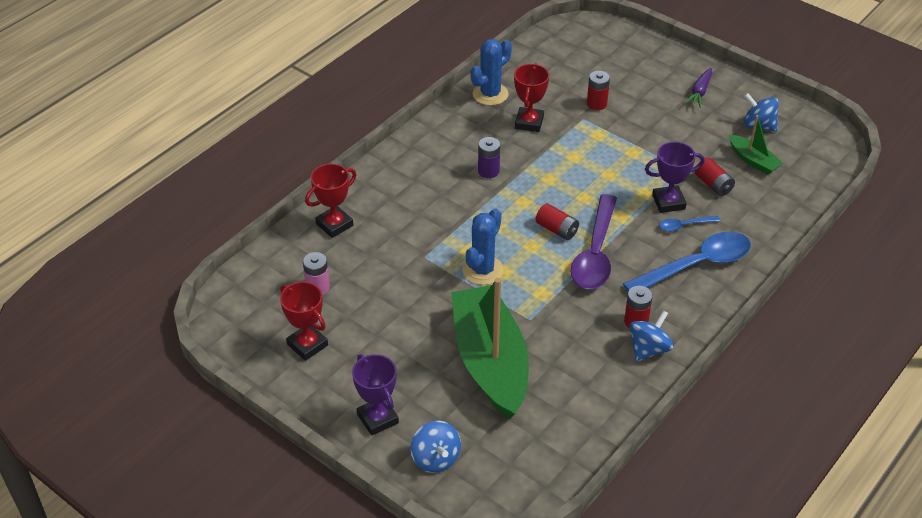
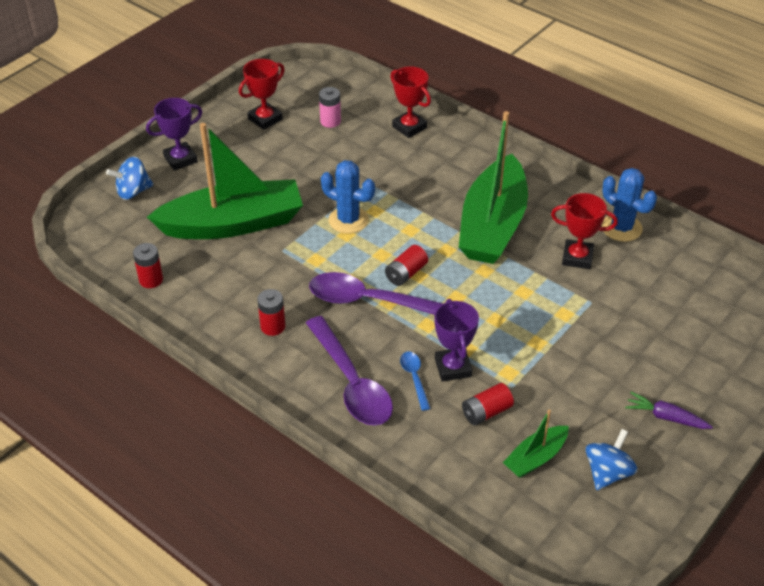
camera: 90 degrees right, 0 degrees up
purple battery [478,137,500,178] -> green boat [459,111,528,264]
red battery [587,71,610,110] -> red battery moved to [133,243,163,288]
blue spoon [623,232,751,291] -> purple spoon [306,316,393,425]
blue spinning top [630,310,673,362] -> none

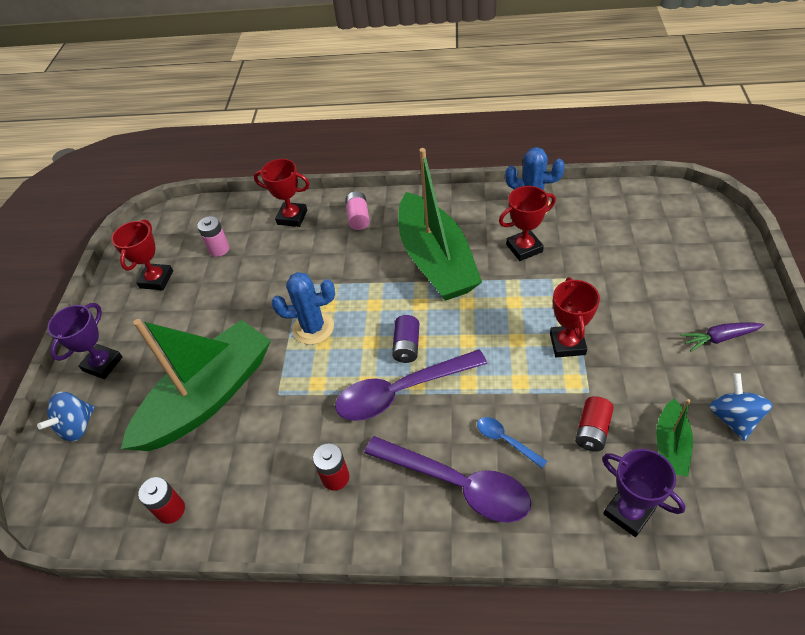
camera: 30 degrees left, 5 degrees up
red battery [385,245,428,286] -> purple battery [392,315,419,363]
purple trophy [434,299,479,382] -> purple trophy moved to [602,449,685,537]
none -> pink battery [345,191,370,230]
none -> red trophy [550,277,600,357]

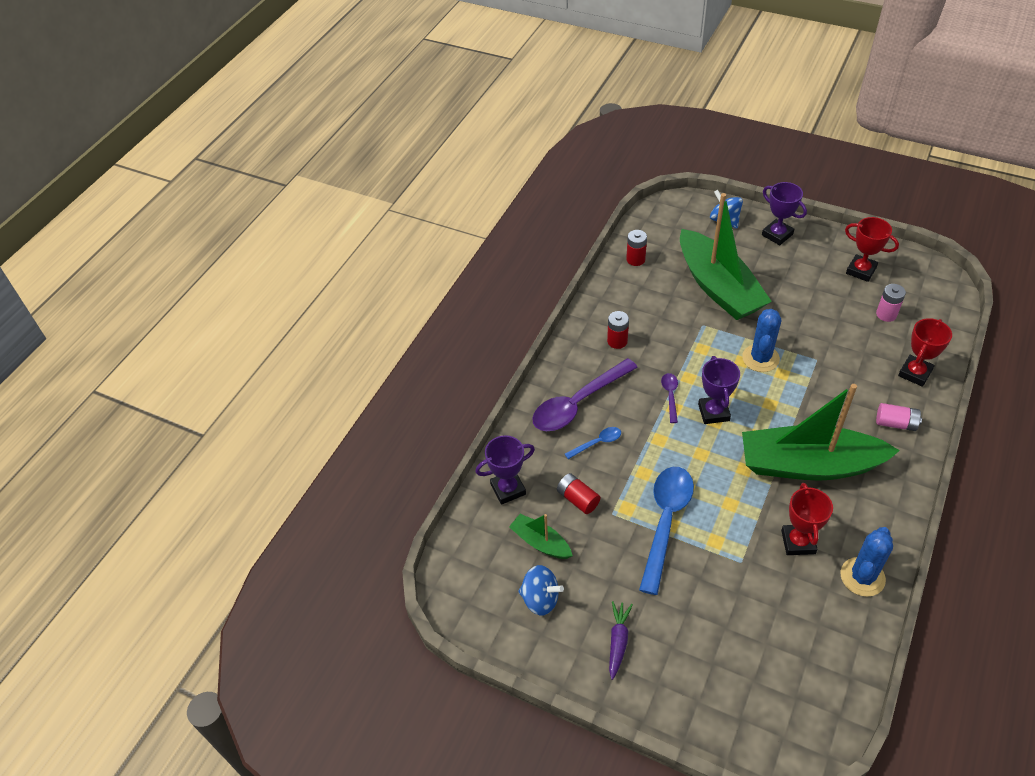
camera: 110 degrees right, 0 degrees up
purple spoon [335,349,487,421] -> purple spoon [661,373,678,423], size x0.46
purple battery [392,315,419,363] -> purple trophy [698,356,740,424]
red trophy [550,277,600,357] -> blue spoon [639,467,694,595]

